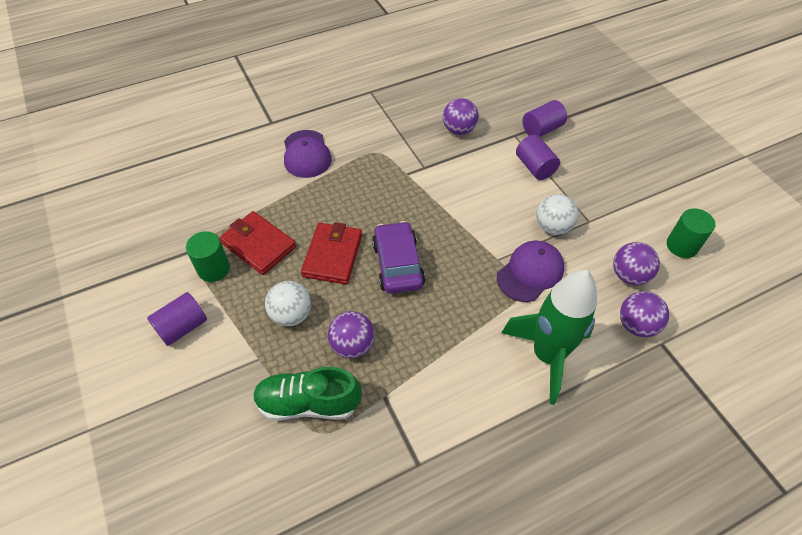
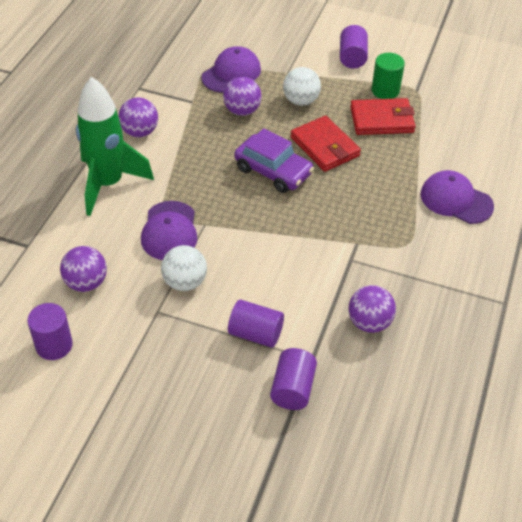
camera: 135 degrees right, 5 degrees down
green shoe [253,367,362,421] -> purple cap [201,46,261,93]
purple ball [620,291,669,337] -> purple ball moved to [118,97,158,137]
green cylinder [667,208,715,258] -> purple cylinder [27,303,73,360]

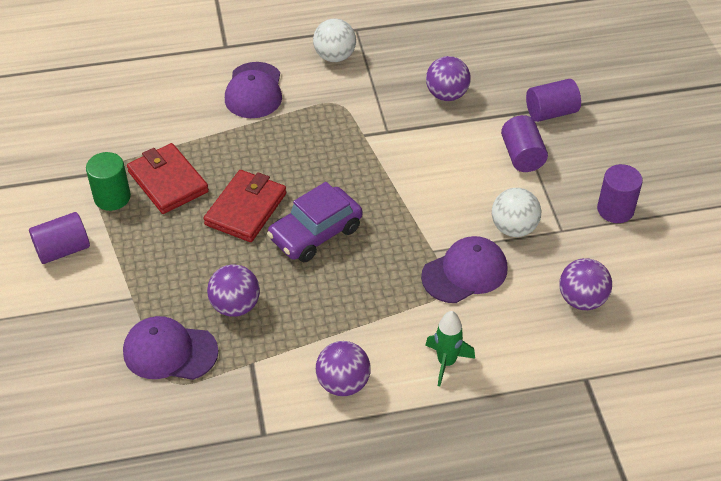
camera: 120 degrees left, 0 degrees up
purple cylinder [27,303,73,360] -> purple cylinder moved to [597,164,643,223]
green rocket [76,77,154,216] -> green rocket [425,311,475,386], size x0.50
purple car [234,128,314,193] -> purple car turned 135 degrees counterclockwise [267,182,362,262]
white ball [283,67,321,106] -> white ball moved to [313,19,356,62]

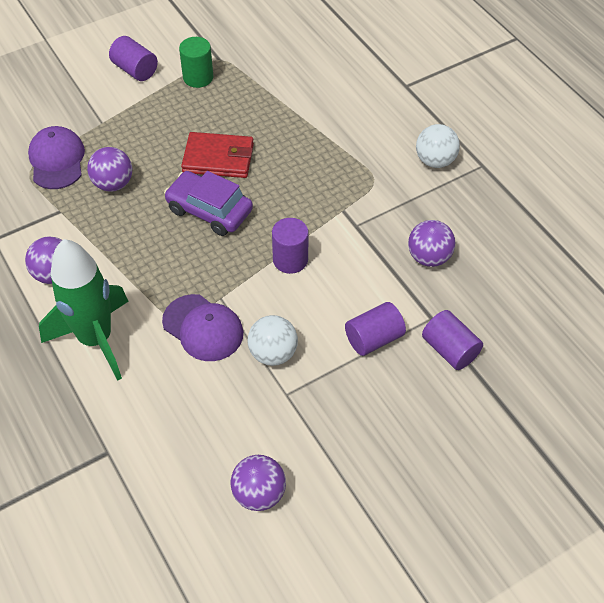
camera: 70 degrees right, 5 degrees up
red wallet [127,143,209,214] -> none
purple cap [225,62,282,118] -> none
green rocket [425,311,475,386] -> green rocket [39,239,129,381], size x2.02
purple ball [560,258,612,310] -> purple ball moved to [231,455,286,511]
purple cylinder [597,164,643,223] -> purple cylinder moved to [272,218,309,274]

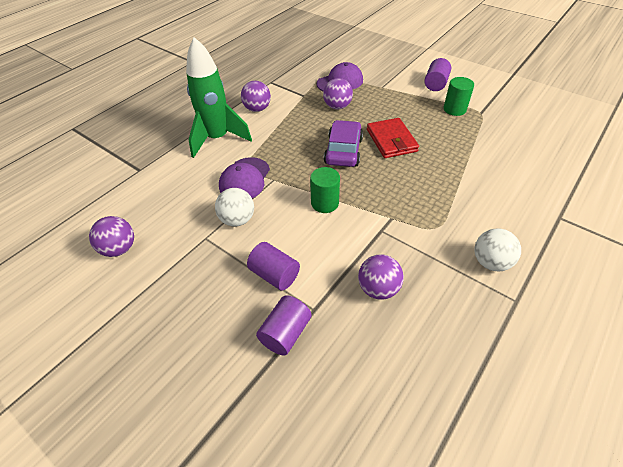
camera: 70 degrees right, 5 degrees down
purple cylinder [272,218,309,274] -> green cylinder [310,167,340,213]

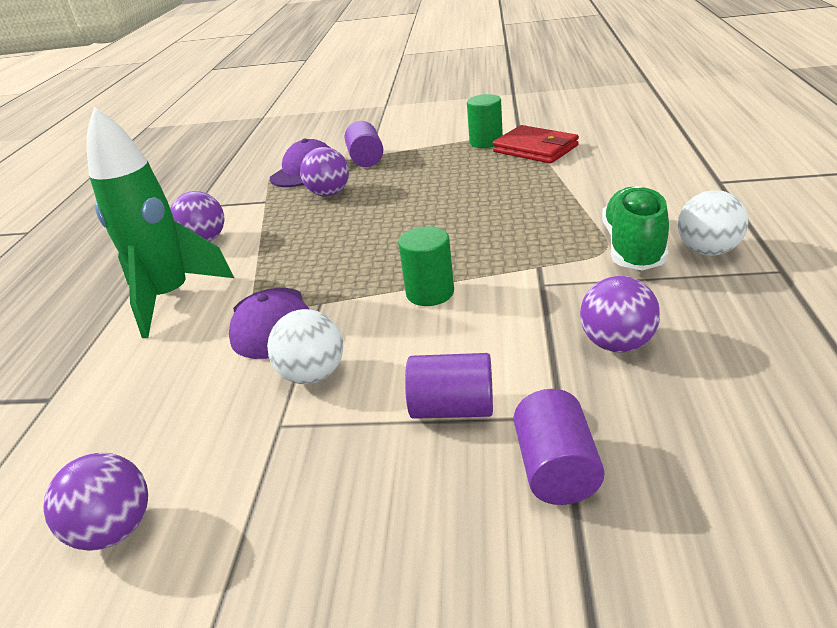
camera: 30 degrees left, 15 degrees down
purple car [324,120,363,167] -> none
red wallet [367,118,419,158] -> red wallet moved to [493,125,579,163]
purple cylinder [424,58,451,91] -> purple cylinder moved to [345,121,383,167]
none -> green shoe [602,186,669,270]

